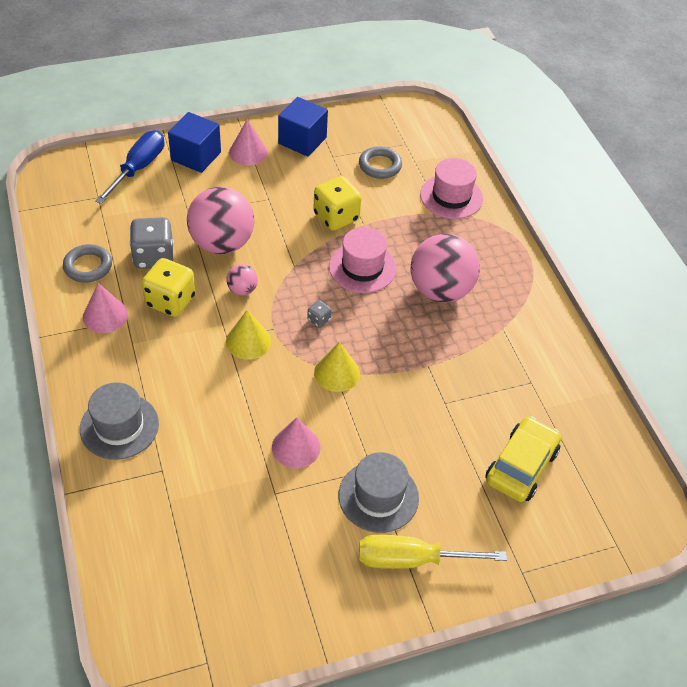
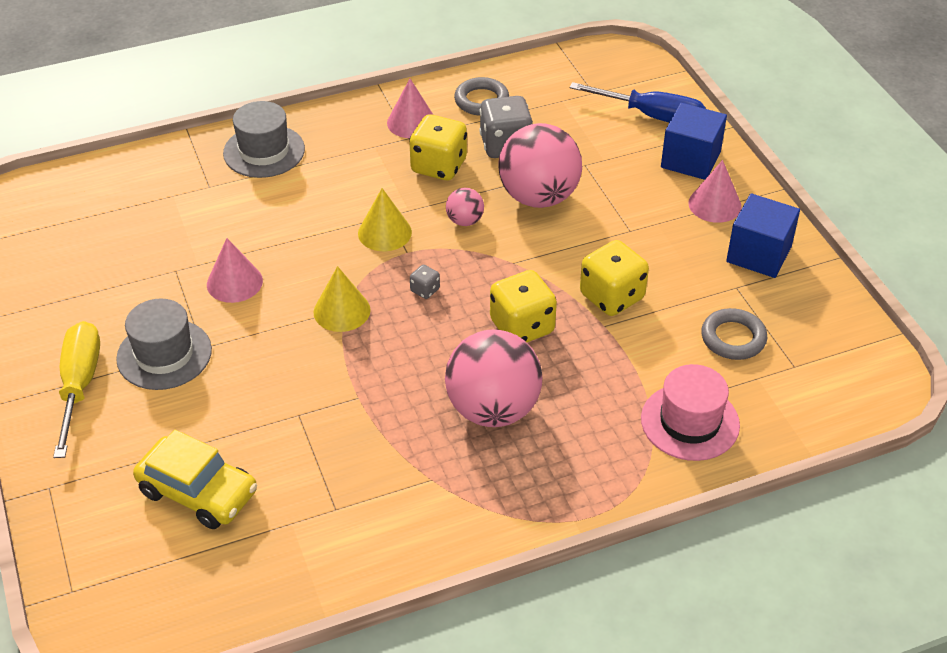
camera: 90 degrees right, 5 degrees down
pink hat [329,227,396,293] -> yellow dice [490,270,557,342]

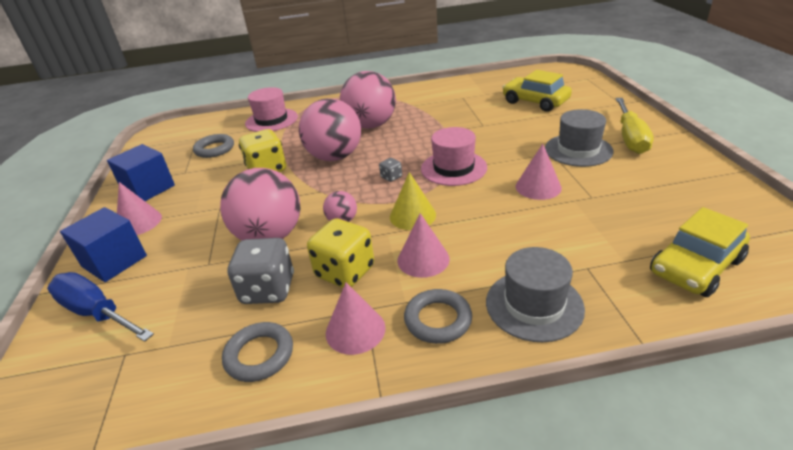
camera: 165 degrees left, 10 degrees down
yellow cone [314,266,371,332] -> pink hat [421,127,487,186]
yellow dice [490,270,557,342] -> pink ball [299,98,361,161]
none -> pink cone [397,213,450,278]
none -> grey ring [404,289,472,344]
none -> yellow car [650,207,750,297]

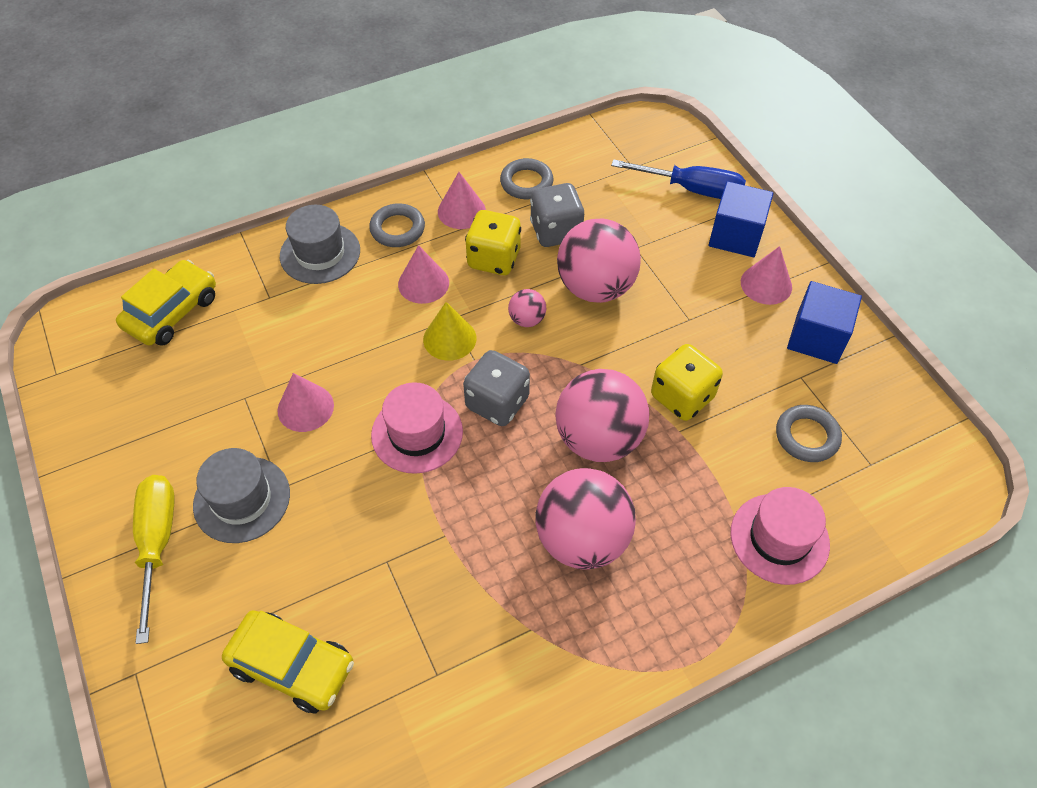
camera: 160 degrees right, 20 degrees up
grey dice [379,158,402,182] -> grey dice [463,350,530,426], size x2.18

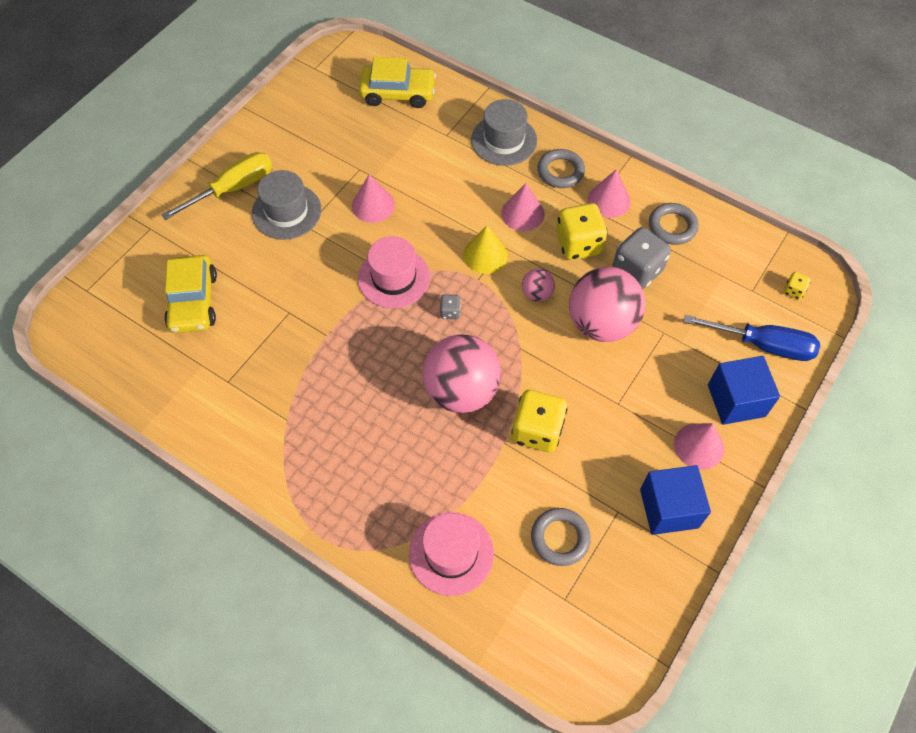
camera: 60 degrees right, 5 degrees up
grey dice [463,350,530,426] -> grey dice [440,295,461,319], size x0.46
pink ball [535,468,636,569] -> none
blue screwdriver [611,159,746,199] -> blue screwdriver turned 60 degrees counterclockwise [684,315,820,361]
none -> yellow dice [783,272,811,300]

